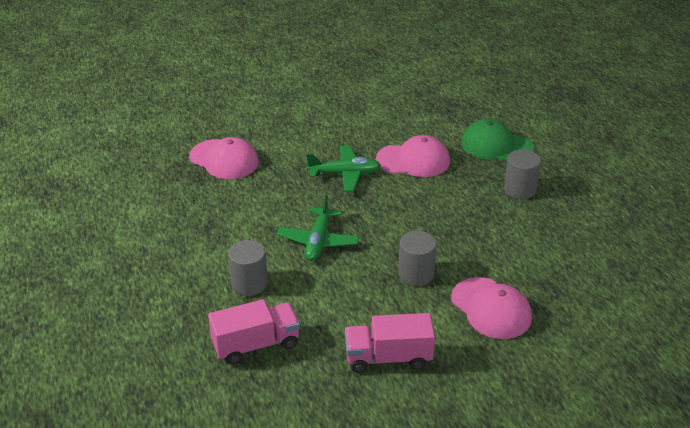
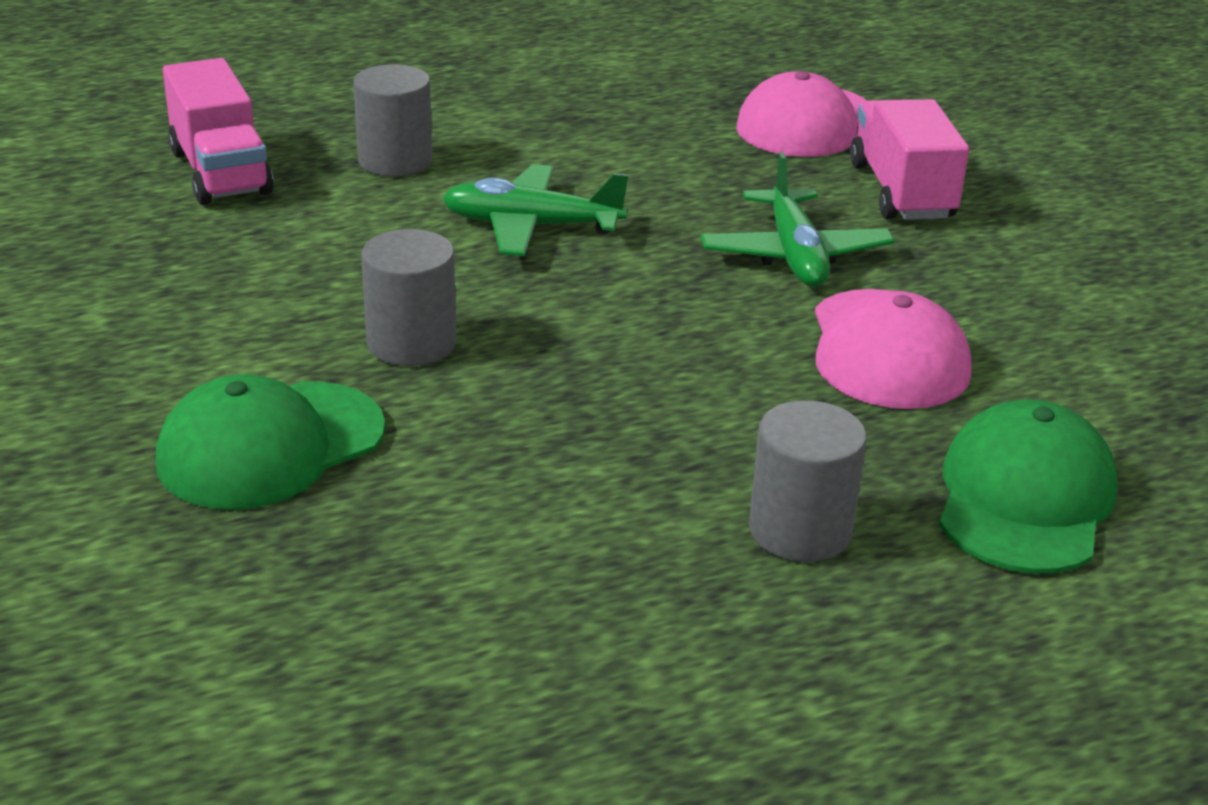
camera: 85 degrees right, 5 degrees down
pink truck [345,313,435,373] -> pink truck moved to [850,99,969,220]
pink cap [451,277,532,339] -> green cap [156,374,385,510]

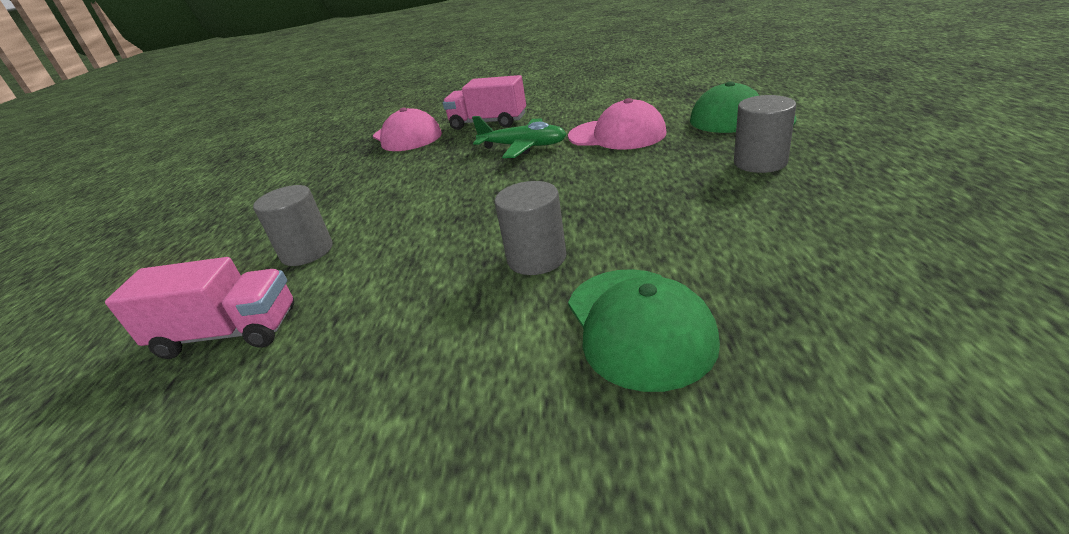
camera: 60 degrees left, 0 degrees up
green plane [443,164,629,256] -> none

